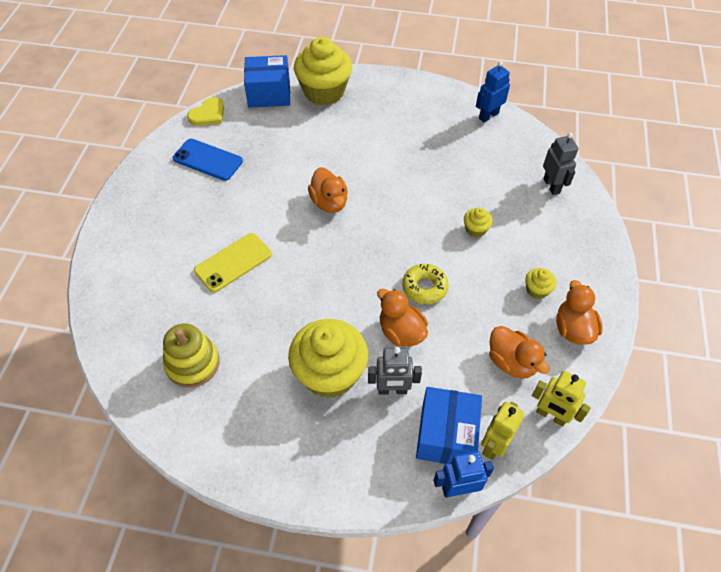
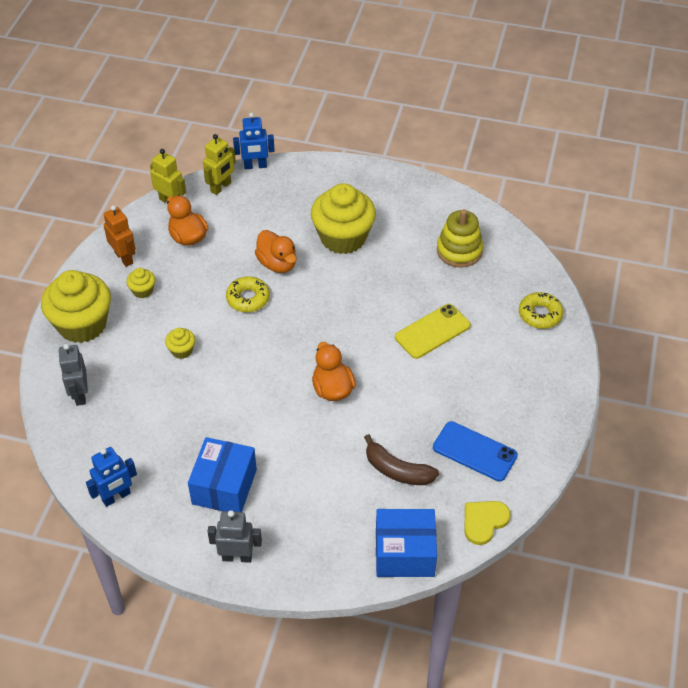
camera: 175 degrees left, 5 degrees down
yellow cupcake [294,37,352,105] -> yellow cupcake moved to [41,270,111,343]
grey robot [368,347,422,395] -> grey robot moved to [207,510,262,563]
blue box [416,387,482,464] -> blue box moved to [188,437,257,512]
orange duck [556,280,603,345] -> orange robot [104,205,136,267]
none -> brown banana [364,434,439,485]
none -> yellow donut [519,292,563,329]

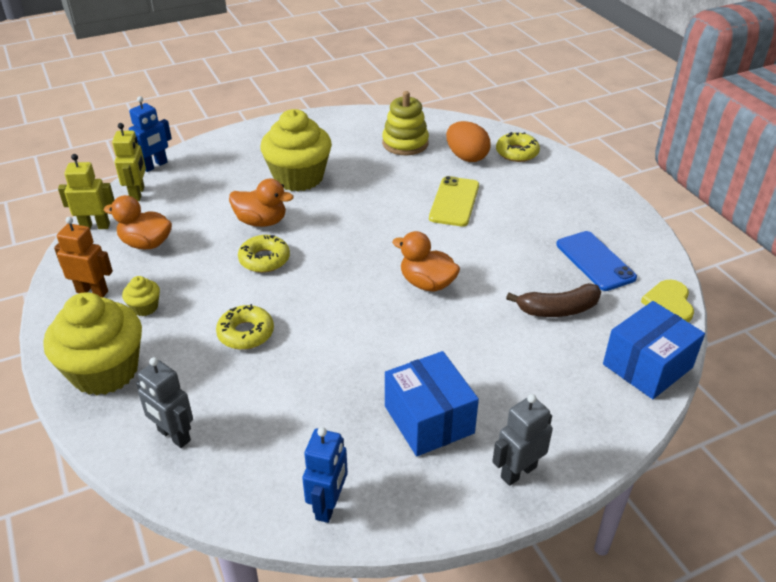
camera: 40 degrees left, 10 degrees down
yellow cupcake [165,328,195,359] -> yellow donut [216,304,274,350]
blue phone [433,421,518,481] -> blue phone turned 75 degrees clockwise [556,231,637,291]
none -> orange egg [446,121,491,162]

